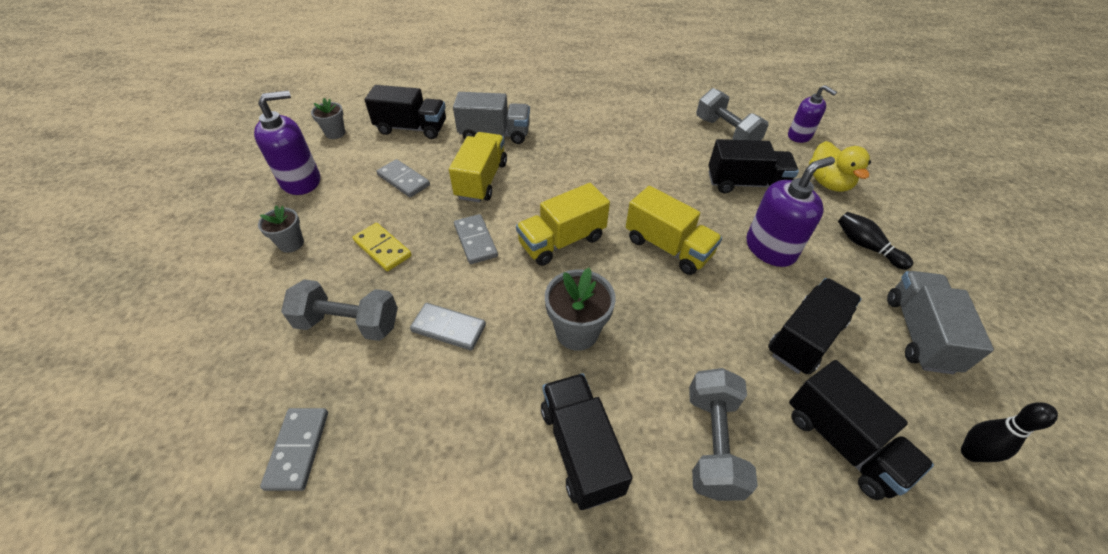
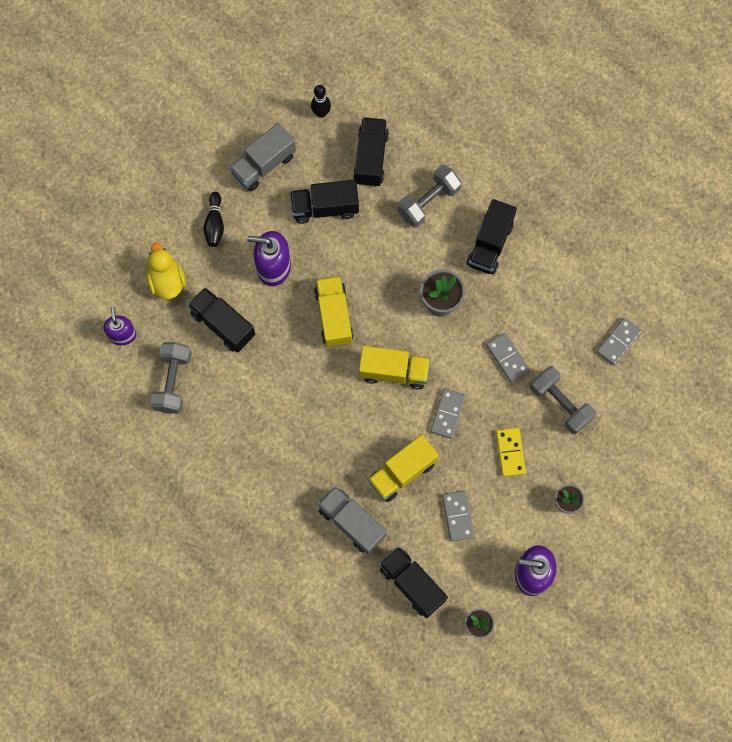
camera: 140 degrees left, 25 degrees up
yellow duck [809,141,871,192] -> yellow duck turned 45 degrees counterclockwise [147,243,186,300]

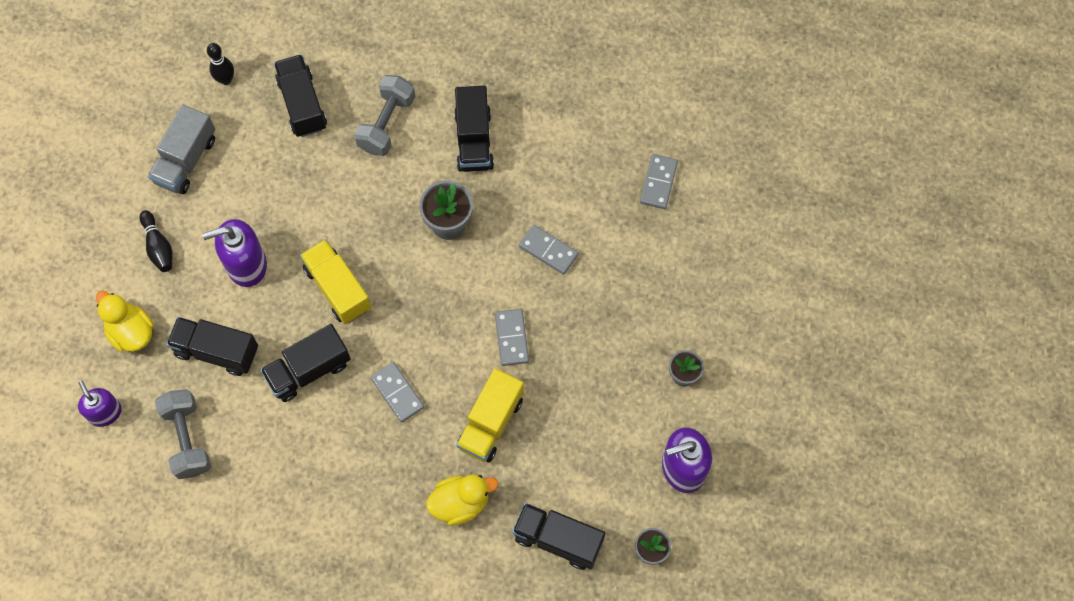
camera: 25 degrees left, 5 degrees down
black truck [290,180,359,224] -> black truck moved to [260,324,351,402]
grey truck [318,486,387,555] -> yellow duck [426,474,498,526]
yellow truck [359,346,430,390] -> none
grey domino [442,491,474,541] -> grey domino moved to [371,362,424,422]
yellow domino [496,427,526,477] -> none
grey dumbbell [530,366,596,434] -> none

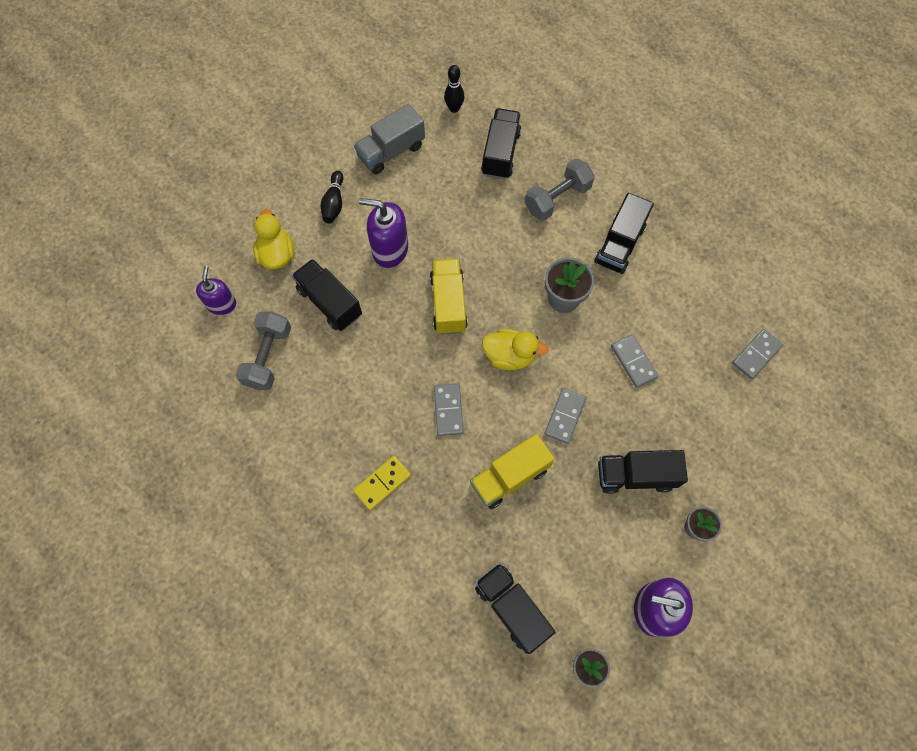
camera: 30 degrees right, 0 degrees up
black truck [260,324,351,402] -> black truck moved to [598,450,688,494]
yellow duck [426,474,498,526] -> yellow duck moved to [482,329,548,370]
none -> yellow domino [353,456,411,510]

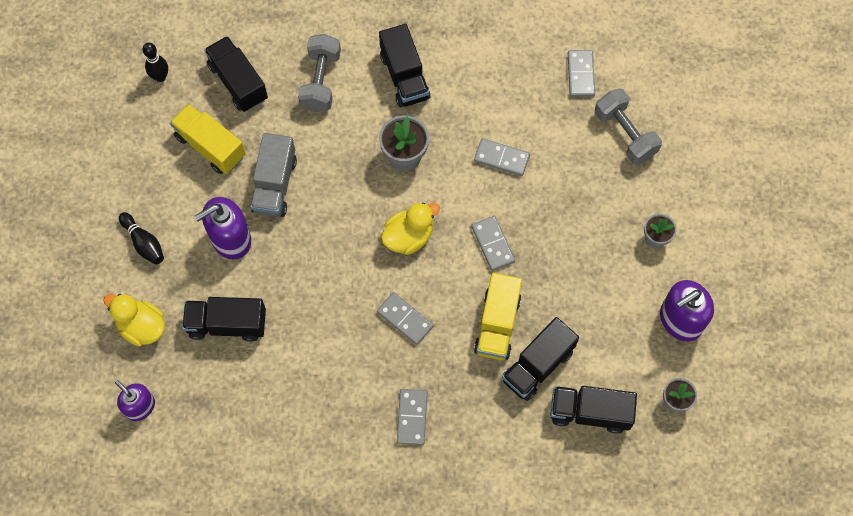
camera: 45 degrees left, 0 degrees up
grey dumbbell [236,311,291,390] -> grey dumbbell moved to [595,88,662,164]
yellow domino [353,456,411,510] -> grey domino [397,389,427,445]
grey truck [354,104,425,174] -> grey truck moved to [250,133,297,217]
yellow truck [430,258,468,335] -> yellow truck moved to [170,104,246,174]
black truck [598,450,688,494] -> black truck moved to [502,317,579,401]

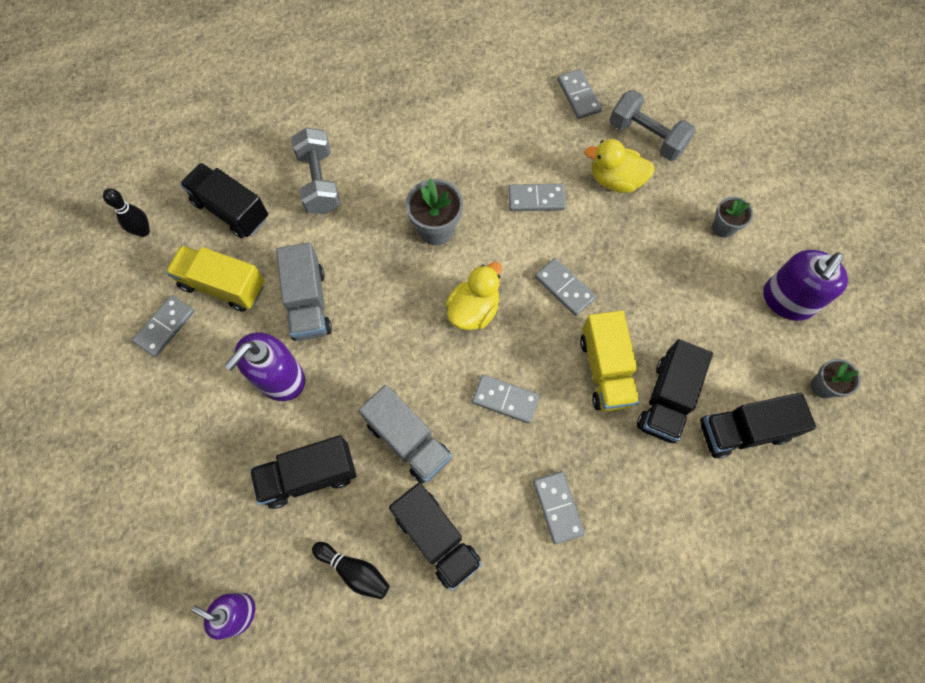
camera: 20 degrees left, 0 degrees up
yellow duck [103,294,165,346] -> yellow duck moved to [585,139,655,193]
black bowling pin [119,212,164,265] -> black bowling pin moved to [312,542,390,599]
black truck [379,24,430,107] -> black truck moved to [389,482,482,590]
none -> grey domino [132,295,195,357]
none -> grey truck [358,385,452,484]

